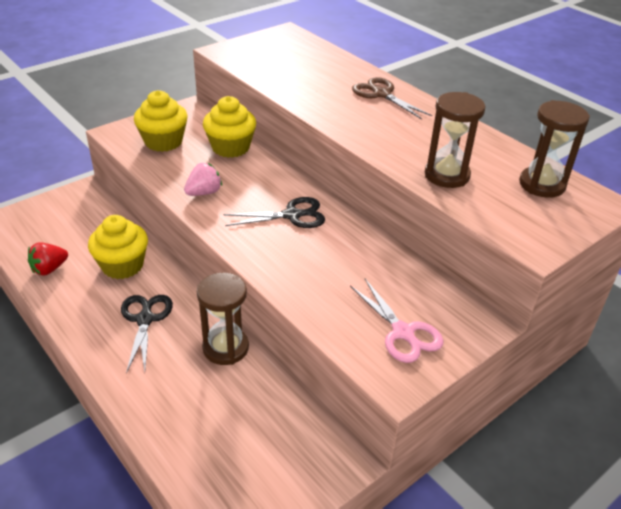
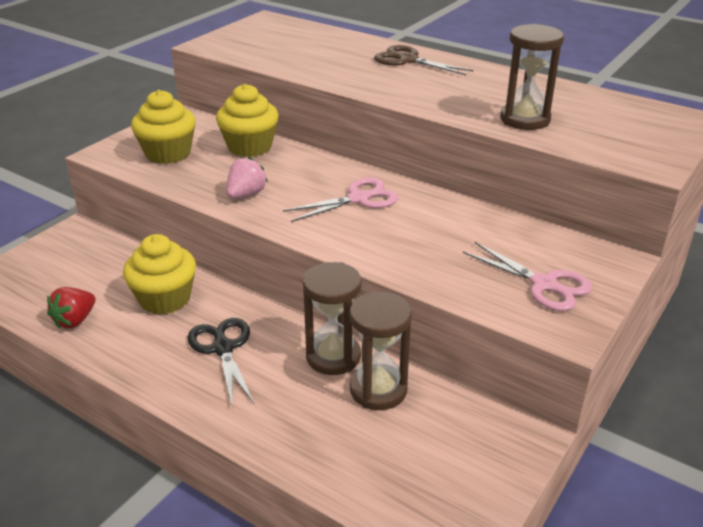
camera: 15 degrees left, 5 degrees down
black scissors [223,197,325,228] -> pink scissors [283,177,398,222]
brown hourglass [519,100,590,198] -> brown hourglass moved to [350,292,412,410]

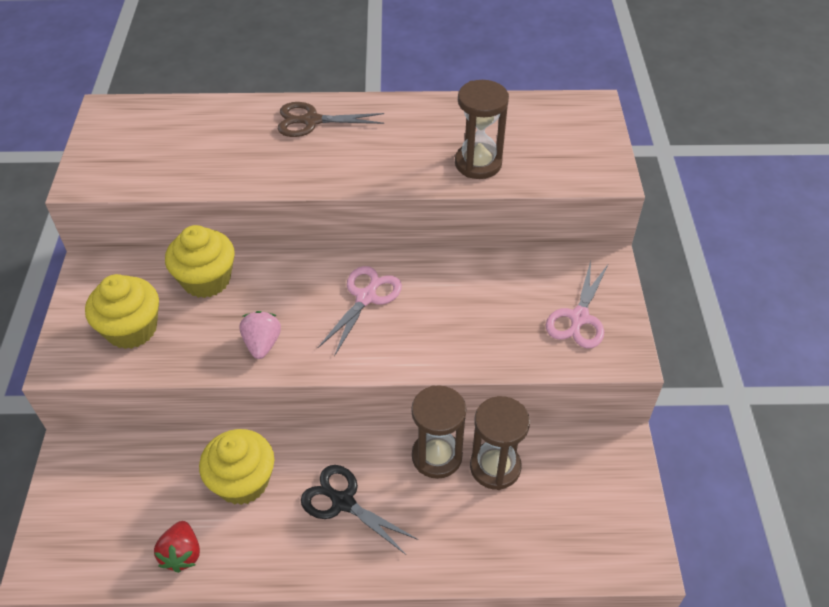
camera: 35 degrees left, 15 degrees up
pink scissors [463,242,592,311] -> pink scissors turned 105 degrees clockwise [546,261,609,348]

